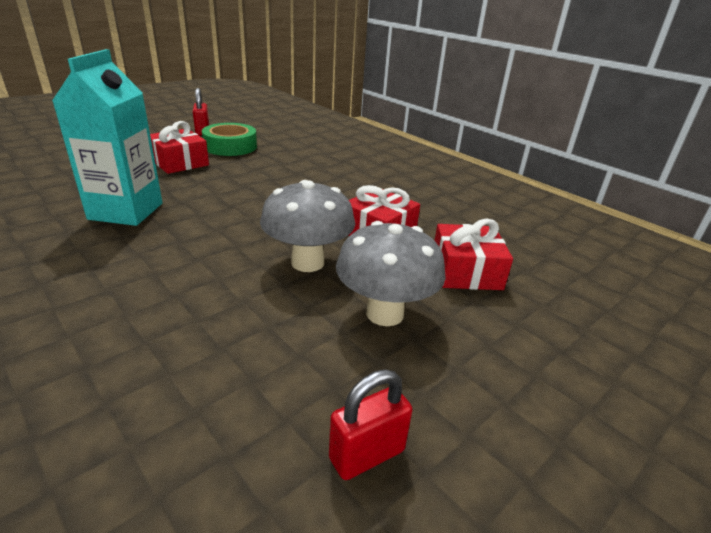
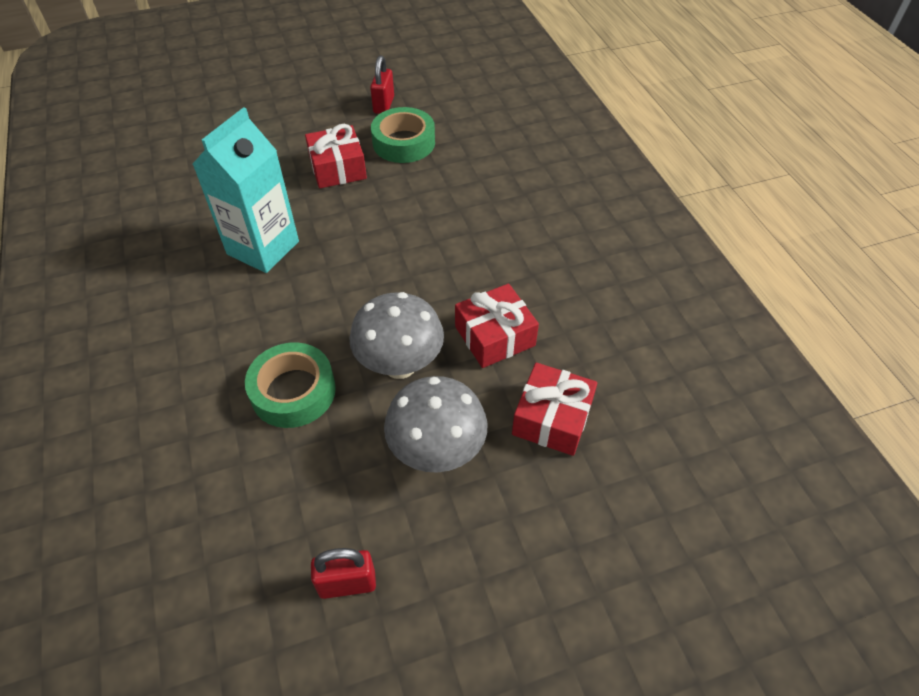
camera: 25 degrees right, 20 degrees up
none -> green tape [245,342,336,428]

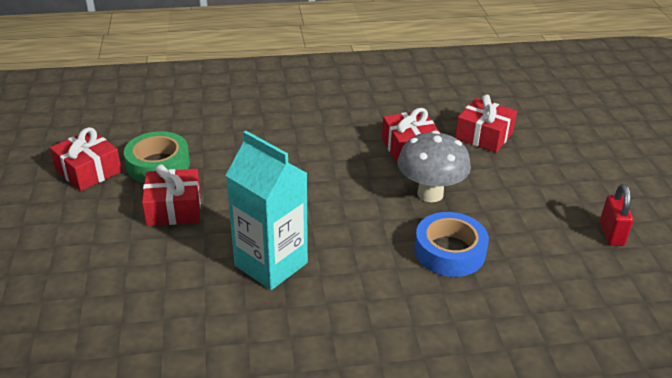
camera: 80 degrees left, 15 degrees down
green tape [245,342,336,428] -> blue tape [414,212,489,277]
red padlock [370,55,394,114] -> red gift [50,127,122,191]
grey mushroom [384,376,488,473] -> none

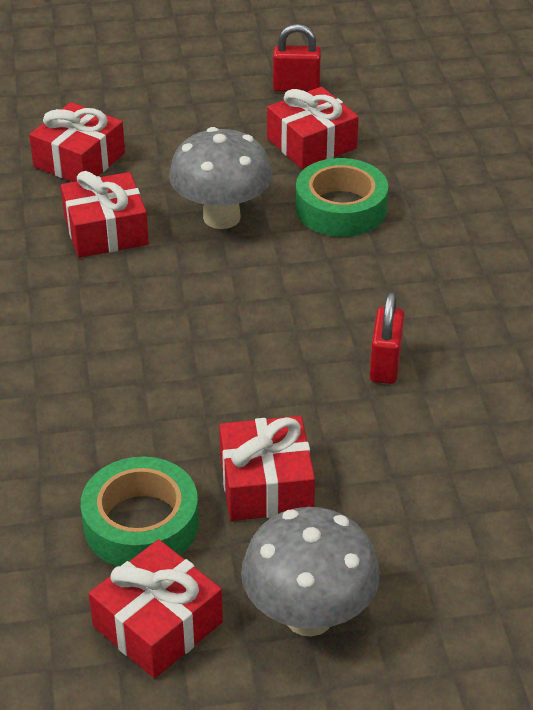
camera: 90 degrees left, 5 degrees up
turquoise carton [225,131,308,290] -> red padlock [370,292,404,384]
blue tape [414,212,489,277] -> green tape [295,158,388,237]
none -> grey mushroom [241,507,380,637]
none -> red gift [267,87,359,169]

